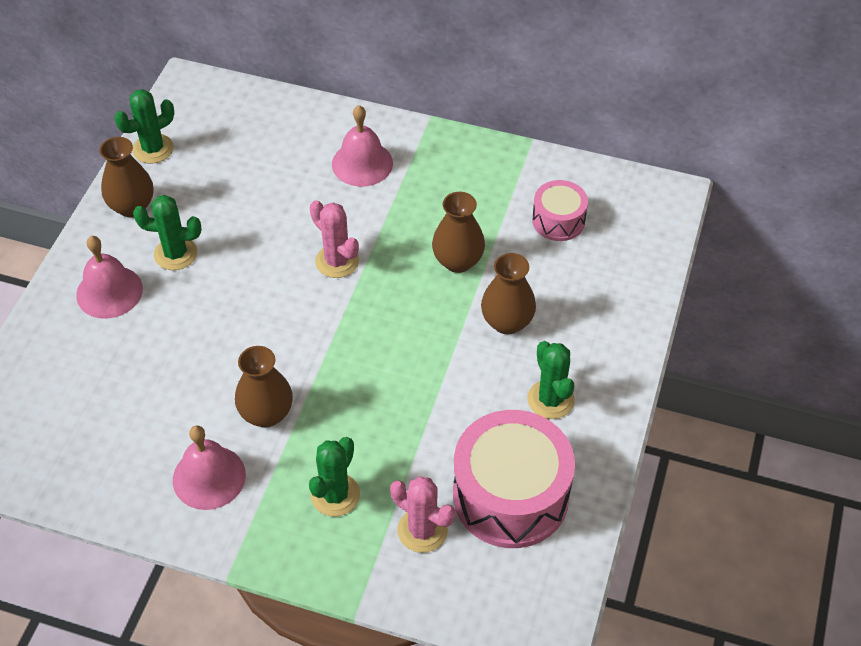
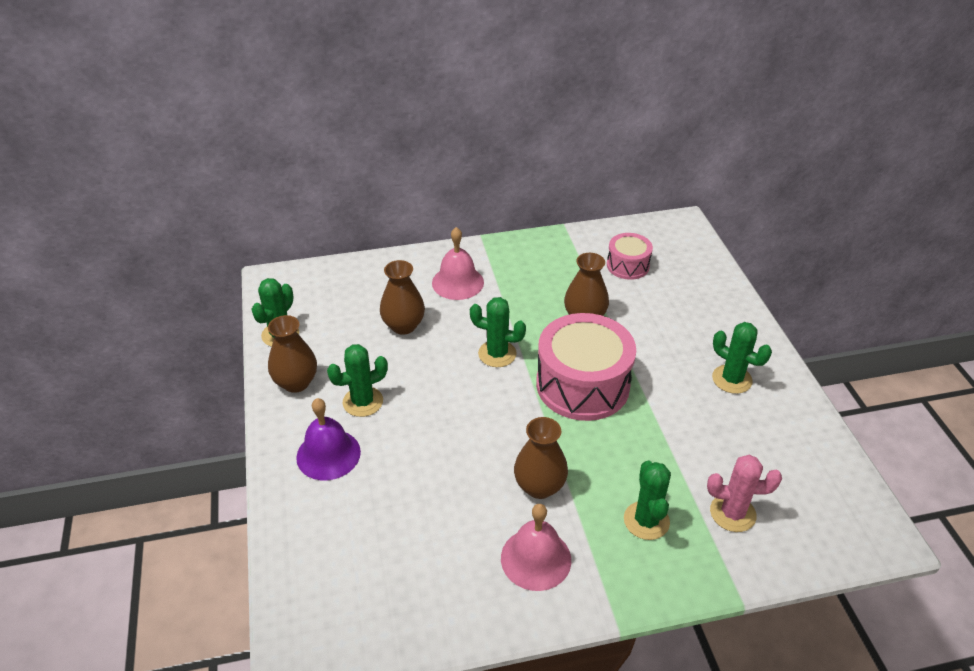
camera: 30 degrees left, 10 degrees down
pink bell [76,236,143,319] -> purple bell [296,398,361,480]
pink cactus [310,200,359,278] -> green cactus [470,297,526,367]
pink drum [453,410,575,548] -> pink drum moved to [536,313,636,421]
brown vase [481,253,536,335] -> brown vase moved to [380,260,425,335]

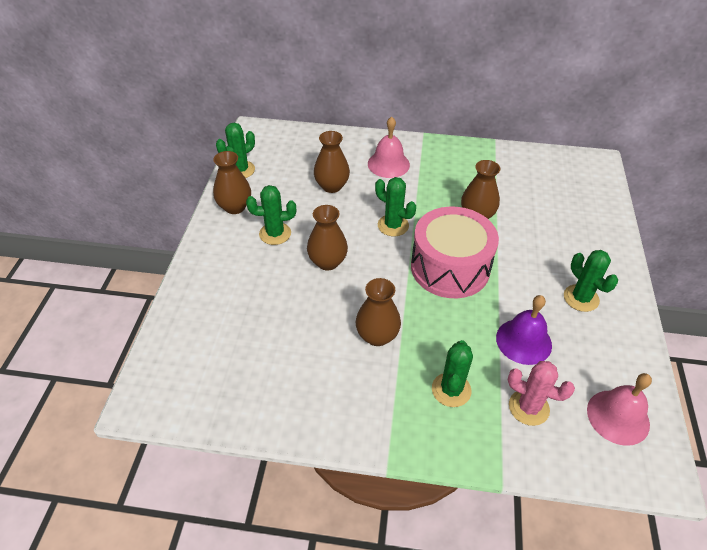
camera: 20 degrees right, 5 degrees up
purple bell [296,398,361,480] -> purple bell moved to [496,295,552,365]
pink bell [501,504,571,591] -> pink bell moved to [587,373,652,446]
pink drum [607,233,653,280] -> none
none -> brown vase [307,205,348,271]

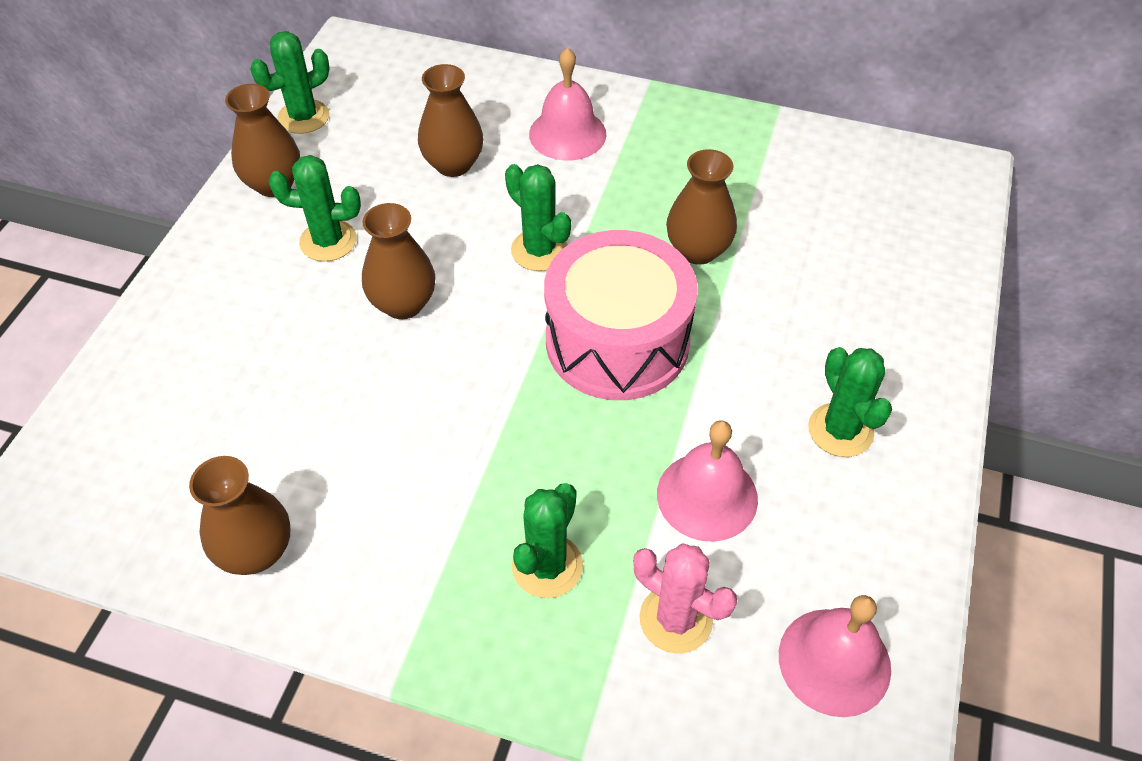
camera: 10 degrees right, 5 degrees up
brown vase [356,278,401,346] -> brown vase moved to [189,456,290,575]
purple bell [496,295,552,365] -> pink bell [657,420,758,542]

